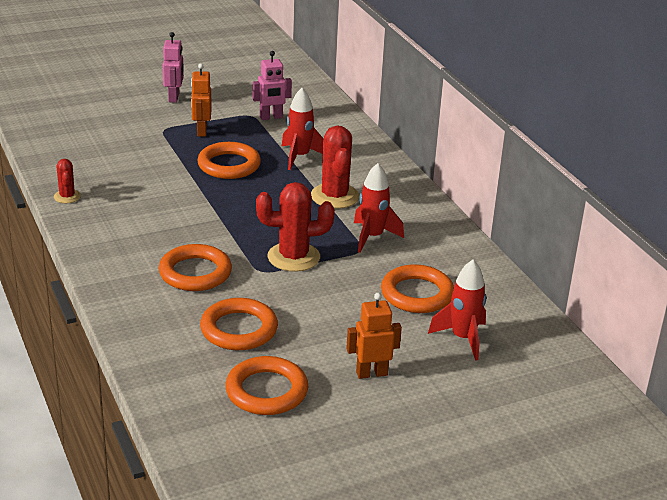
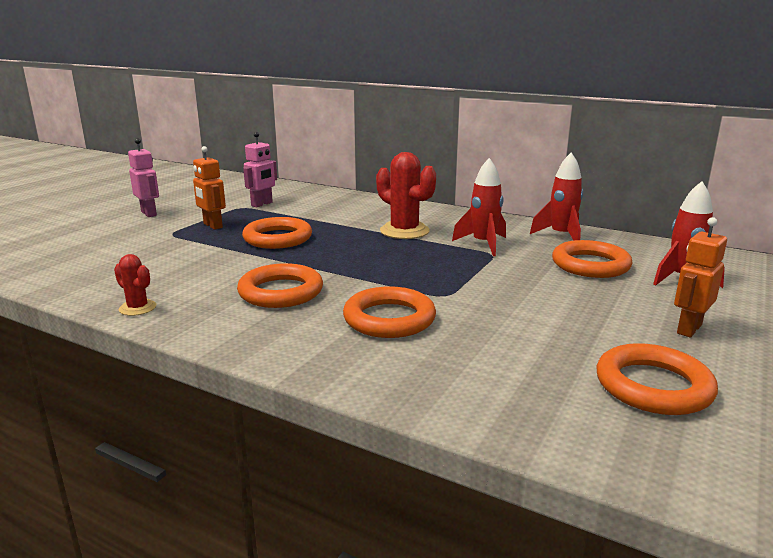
camera: 35 degrees left, 10 degrees down
orange ring [200,298,278,350] -> orange ring moved to [237,263,323,308]
red cactus [256,182,335,272] -> none
red rocket [282,88,324,170] -> red rocket moved to [530,153,583,241]

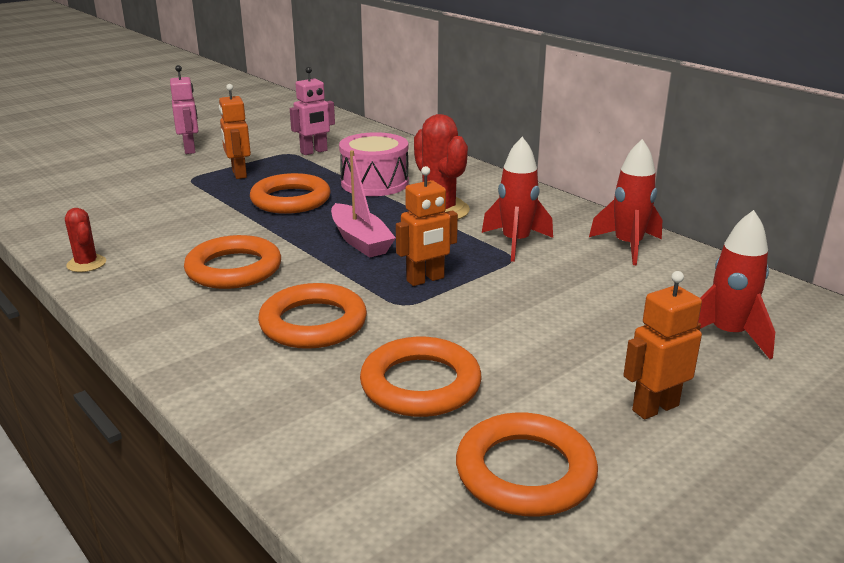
camera: 20 degrees right, 5 degrees up
orange ring [552,240,632,278] -> orange ring moved to [360,337,482,417]
none -> pink boat [331,150,396,257]
none -> pink drum [339,132,409,196]
none -> orange robot [396,166,458,286]

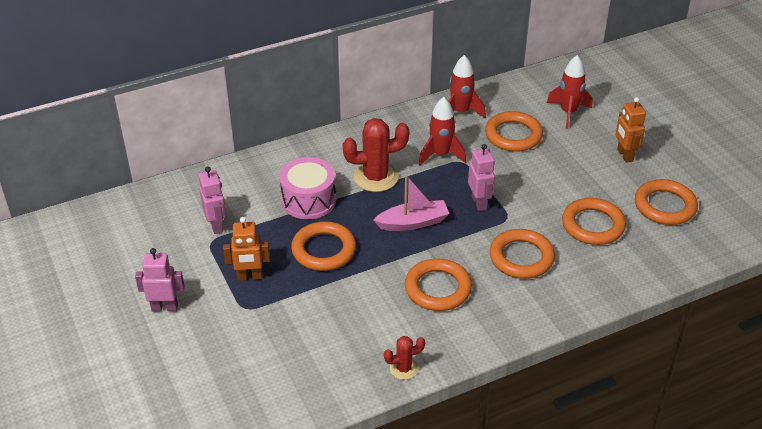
camera: 75 degrees left, 15 degrees up
orange robot [396,166,458,286] -> pink robot [468,144,495,211]
none -> orange ring [485,111,543,152]

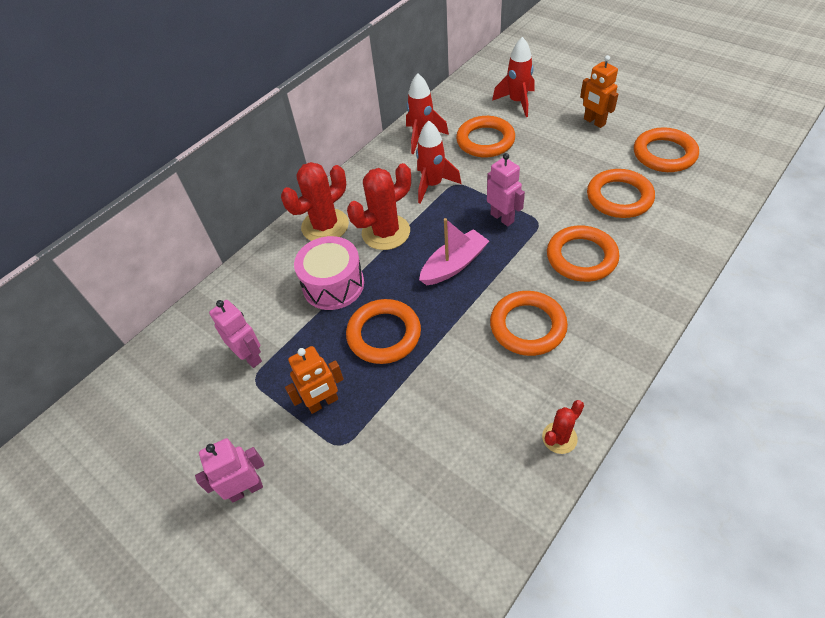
camera: 20 degrees left, 10 degrees up
none -> red cactus [281,162,349,241]

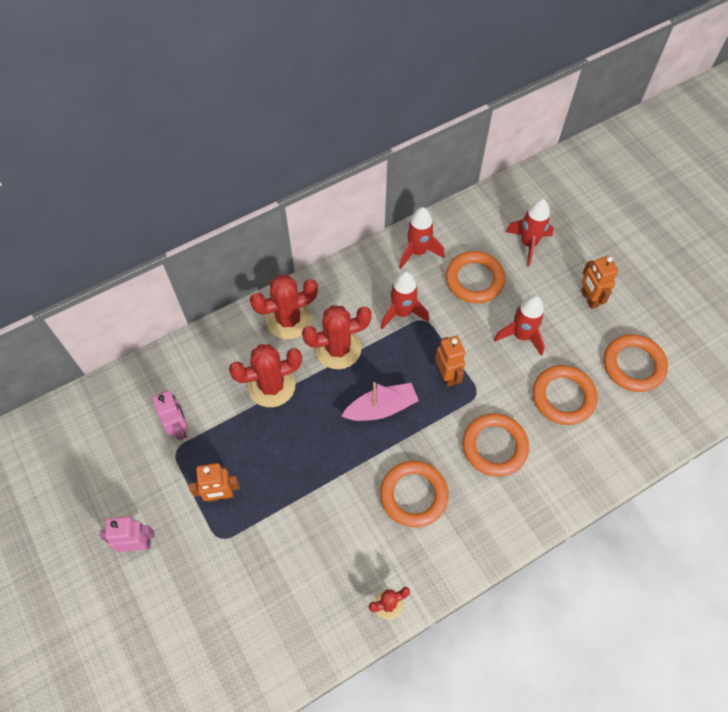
camera: 15 degrees right, 10 degrees up
pink drum [294,236,364,310] -> red cactus [229,344,302,407]
orange ring [346,299,421,364] -> none
pink robot [487,153,525,226] -> orange robot [435,336,465,387]
none -> red rocket [494,295,545,356]

